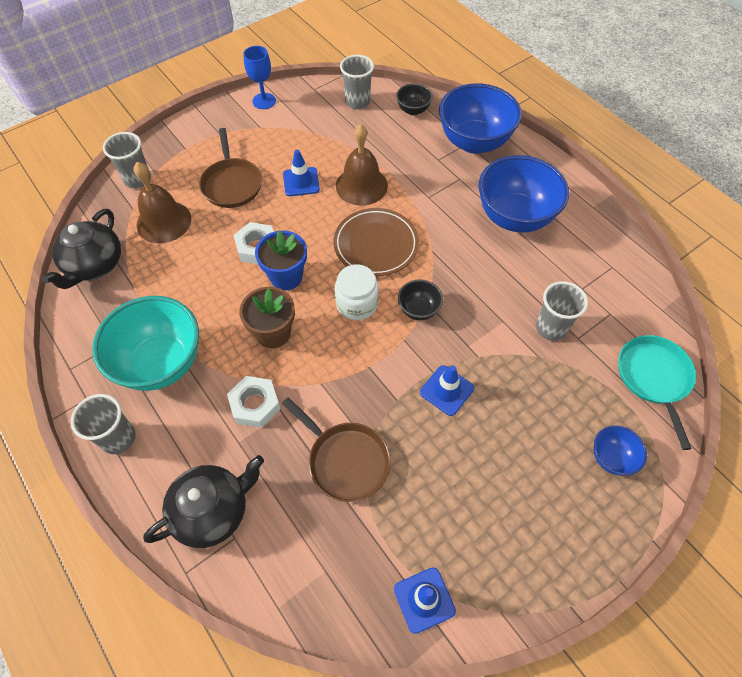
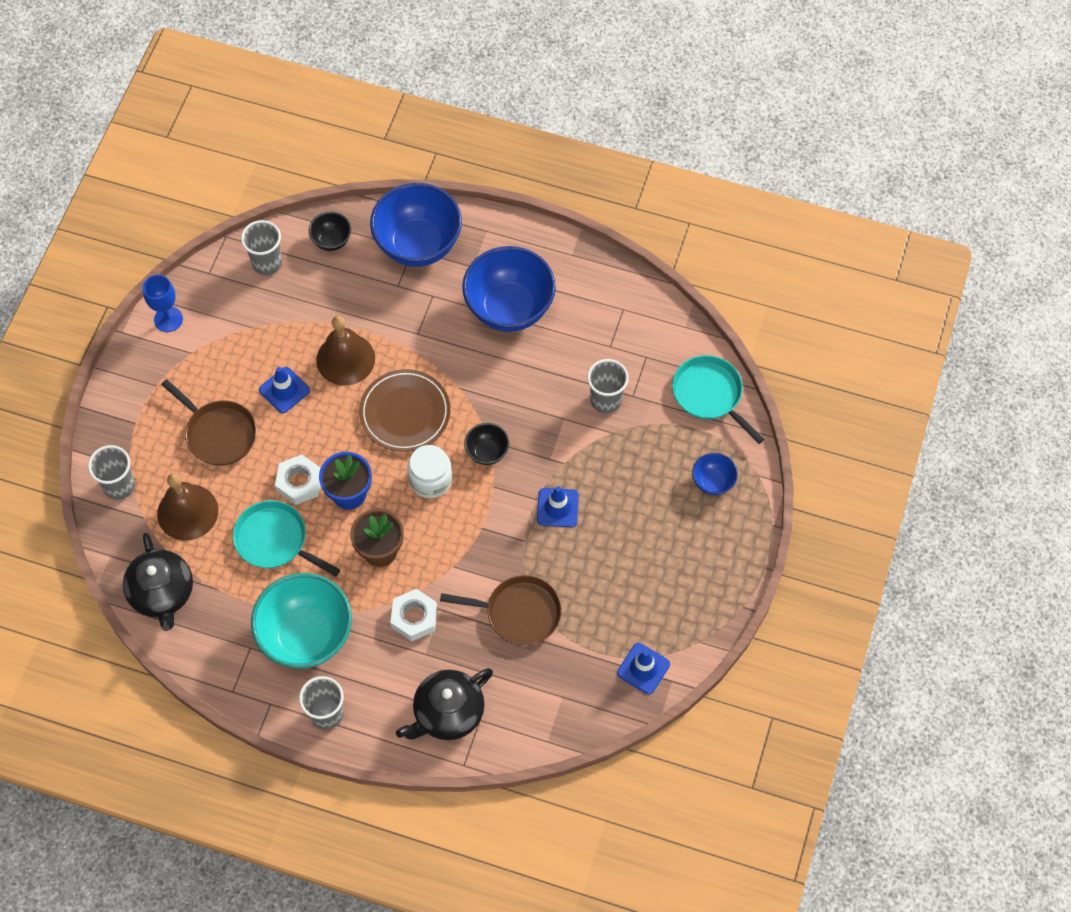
camera: 35 degrees left, 5 degrees up
black teapot [143,455,264,548] -> black teapot turned 150 degrees counterclockwise [396,668,493,740]
none -> turquoise pan [233,500,340,577]

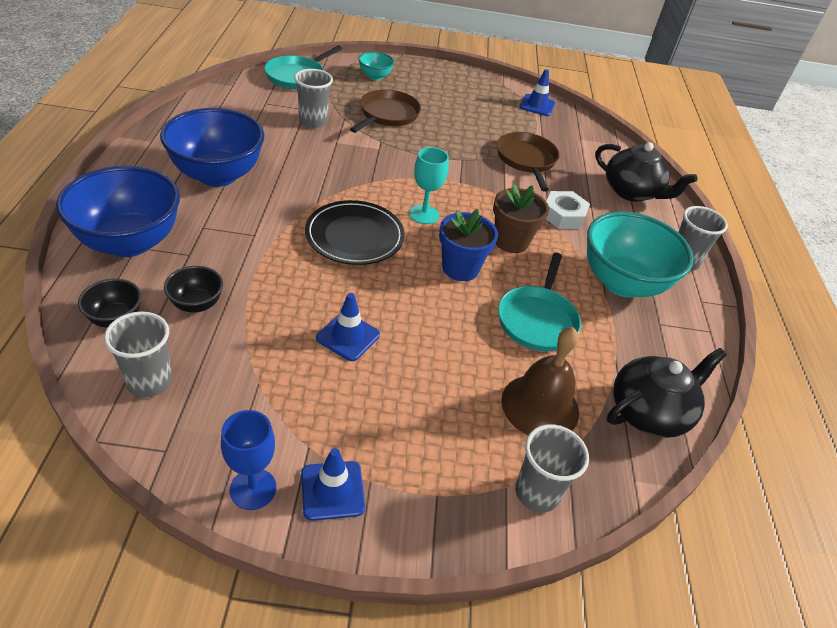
camera: 110 degrees left, 20 degrees down
brown pan [161,379,257,466] -> brown pan moved to [350,89,421,133]
white nut [275,455,321,505] -> none
brown bell [316,316,375,386] -> none
brown plate [359,369,450,452] -> black plate [305,200,405,265]
white jar [407,445,452,498] -> turquoise goblet [409,147,449,224]
black bowl [464,423,509,465] -> black bowl moved to [164,266,223,313]
blue traffic cone [537,486,579,527] -> blue traffic cone moved to [301,448,365,521]
blue bowl [692,453,738,495] -> turquoise bowl [358,52,394,80]

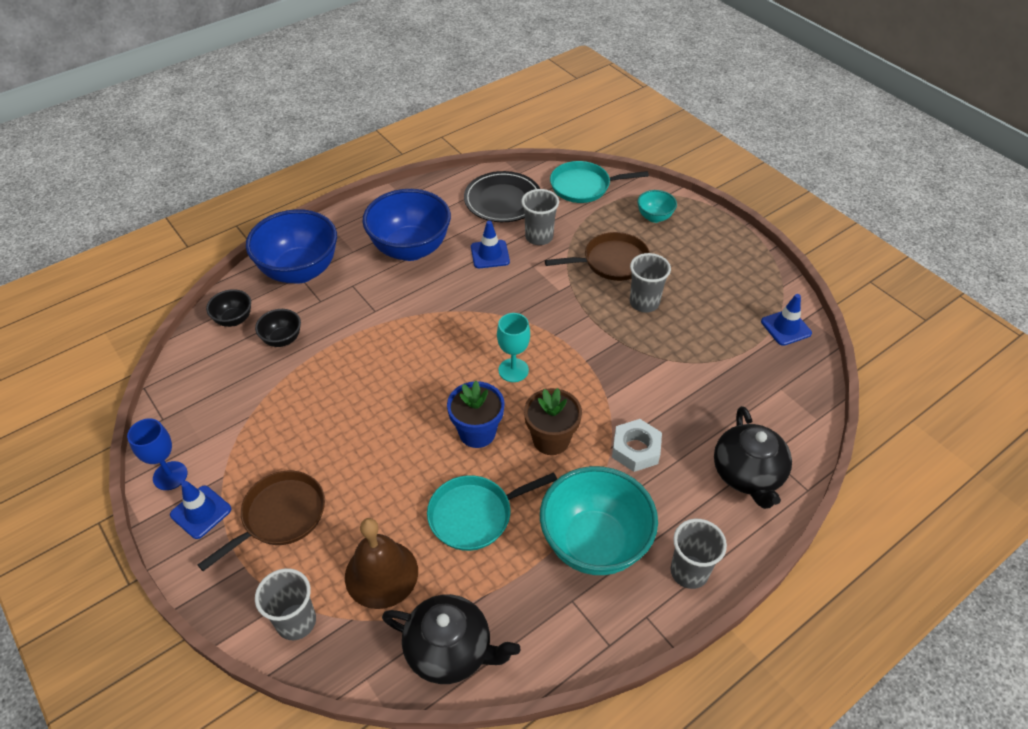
camera: 55 degrees right, 5 degrees up
grey cup [104,311,172,398] -> grey cup moved to [630,253,671,313]
black plate [305,200,405,265] -> black plate moved to [464,171,540,222]
blue traffic cone [316,293,380,361] -> blue traffic cone moved to [471,221,510,268]
brown pan [497,132,560,191] -> brown pan moved to [198,470,325,571]

